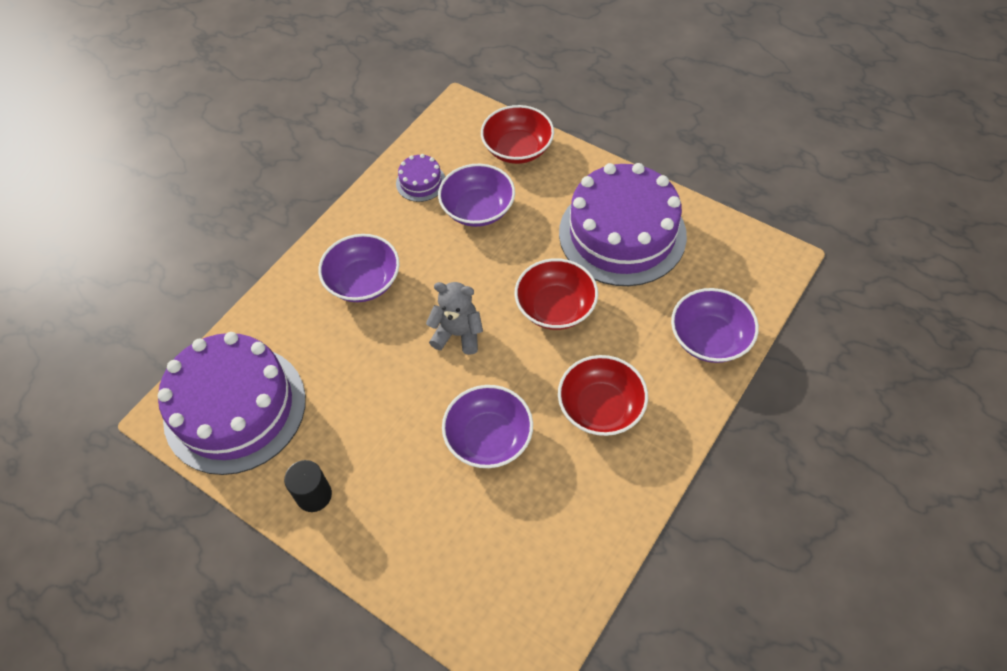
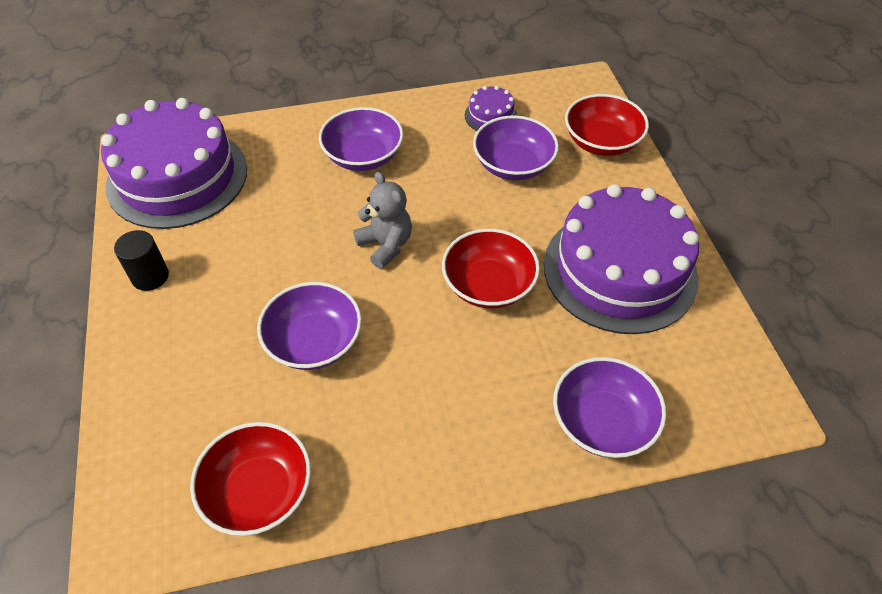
camera: 40 degrees right, 5 degrees down
red bowl [558,355,648,436] -> red bowl moved to [190,422,311,536]

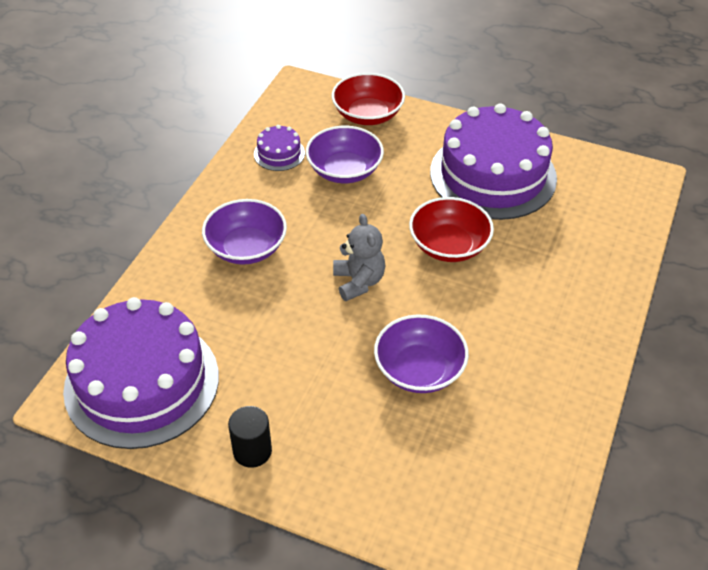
camera: 55 degrees left, 5 degrees down
red bowl [190,422,311,536] -> none
grey teddy bear [353,172,412,269] -> grey teddy bear turned 75 degrees clockwise [333,214,385,301]
purple bowl [553,357,666,458] -> none

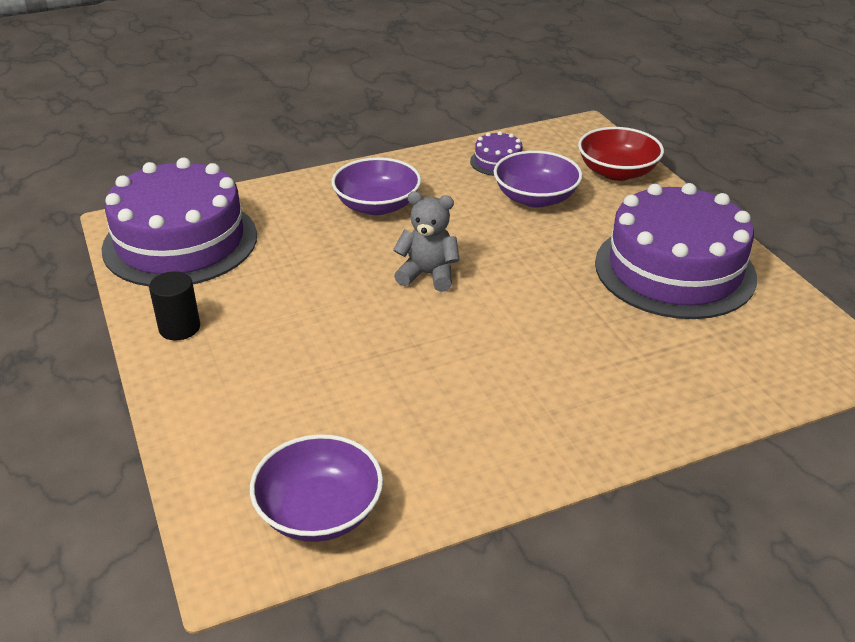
camera: 45 degrees right, 10 degrees down
grey teddy bear [333,214,385,301] -> grey teddy bear turned 105 degrees counterclockwise [393,191,460,292]
purple bowl [374,314,469,393] -> purple bowl moved to [250,434,383,542]
red bowl [409,197,494,262] -> none

